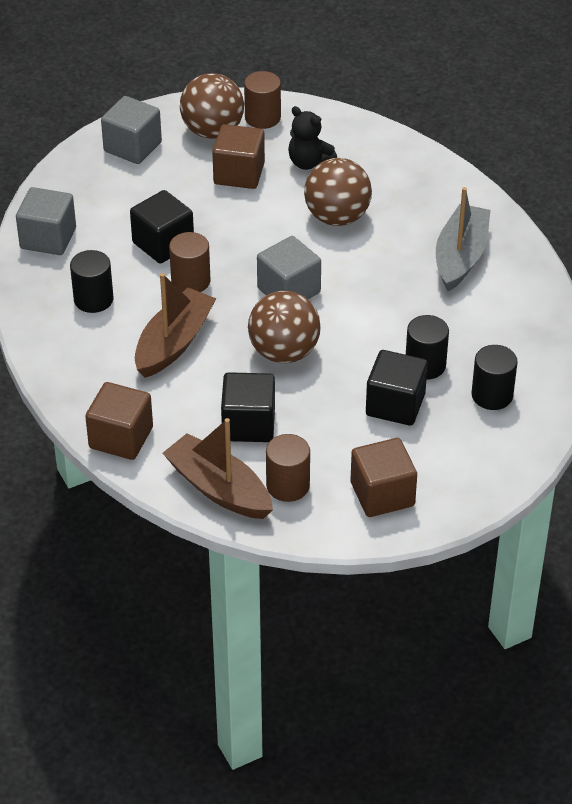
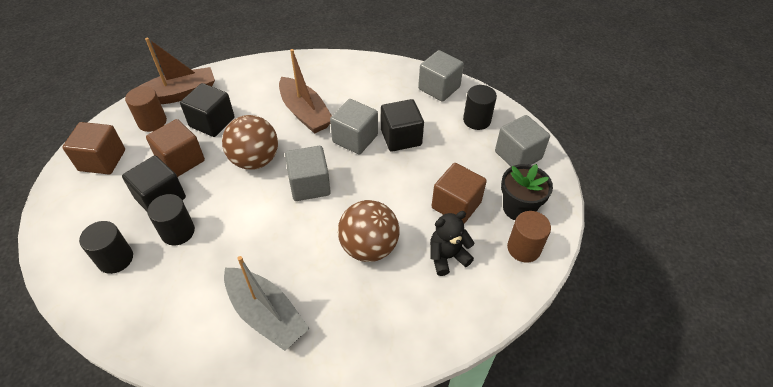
camera: 115 degrees right, 5 degrees up
black cylinder [70,250,114,313] -> black cylinder moved to [463,85,497,130]
brown cube [85,382,153,460] -> brown cube moved to [146,119,205,177]
brown cylinder [169,232,211,292] -> grey cube [330,99,378,155]
brown ball [180,73,244,138] -> black flower pot [501,164,553,220]

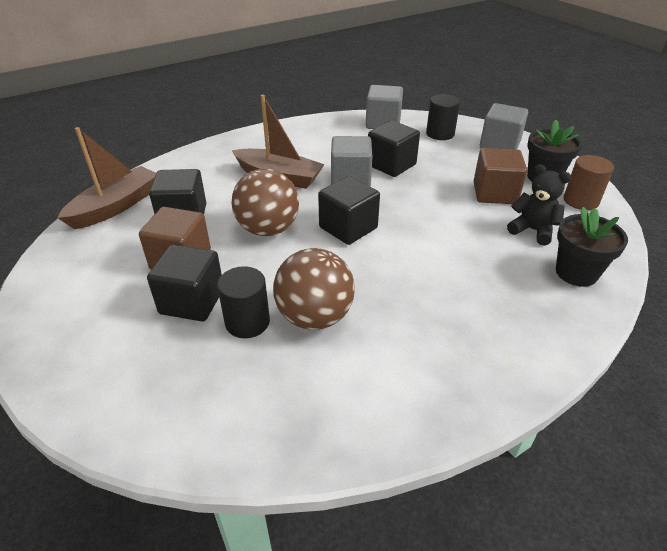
camera: 30 degrees left, 10 degrees down
brown cube [62,122,125,175] -> none
black cylinder [79,221,133,274] -> none
brown cylinder [125,86,167,132] -> none
grey boat [224,256,310,351] -> none
grey cube [285,146,331,201] -> black cube [318,176,380,245]
brown ball [338,200,400,262] -> brown ball moved to [273,248,355,330]
black teddy bear [430,211,474,276] -> black teddy bear turned 90 degrees clockwise [507,164,572,246]
none -> black flower pot [556,207,628,287]

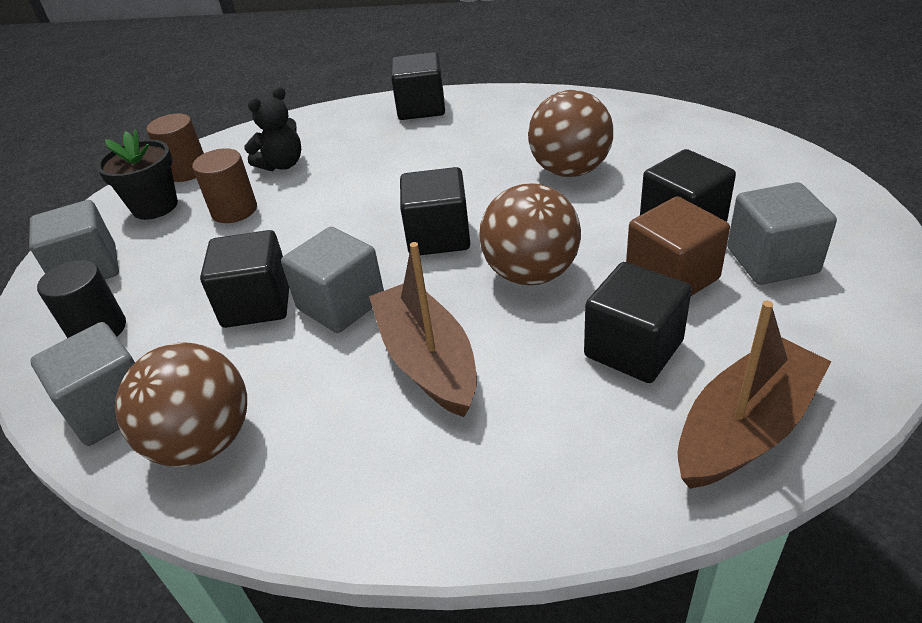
camera: 135 degrees left, 0 degrees up
brown boat [57,127,156,229] -> brown boat turned 150 degrees clockwise [677,301,831,489]
black cylinder [217,266,270,338] -> none
brown cube [474,148,527,204] -> brown cylinder [192,148,257,223]
black teddy bear [507,164,572,246] -> black teddy bear turned 120 degrees counterclockwise [244,87,301,171]
black flower pot [556,207,628,287] -> none
none -> brown ball [115,343,247,467]
none -> black cube [391,52,445,120]
none -> grey cube [727,182,837,285]

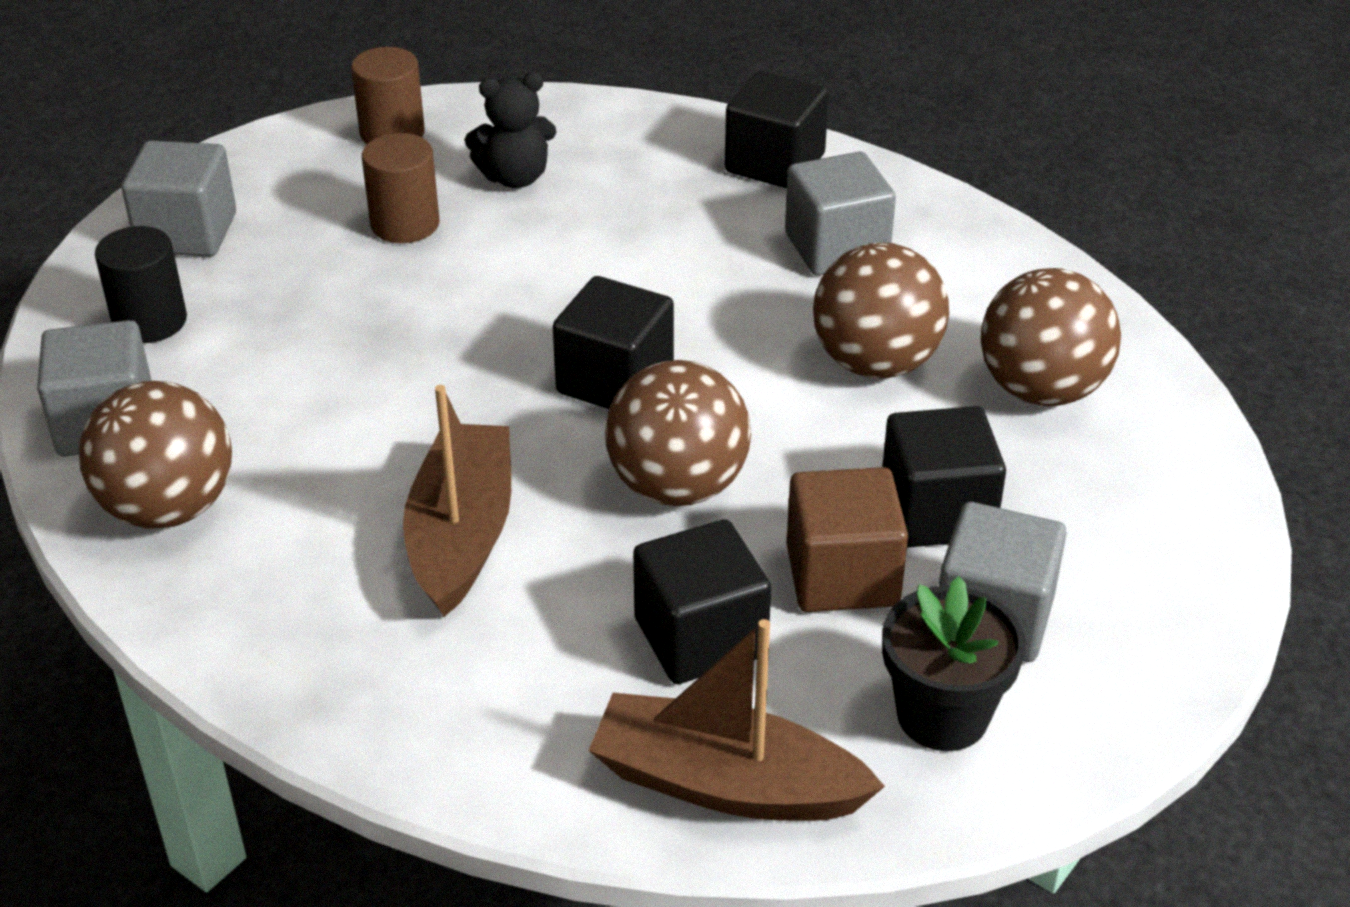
camera: 25 degrees right, 0 degrees up
black flower pot [96,129,178,220] -> black flower pot moved to [882,576,1026,751]
black cube [200,230,289,328] -> none
grey cube [281,227,384,333] -> grey cube moved to [785,152,896,276]
brown boat [677,301,831,489] -> brown boat turned 150 degrees counterclockwise [588,619,885,821]
none -> brown ball [981,268,1121,406]

